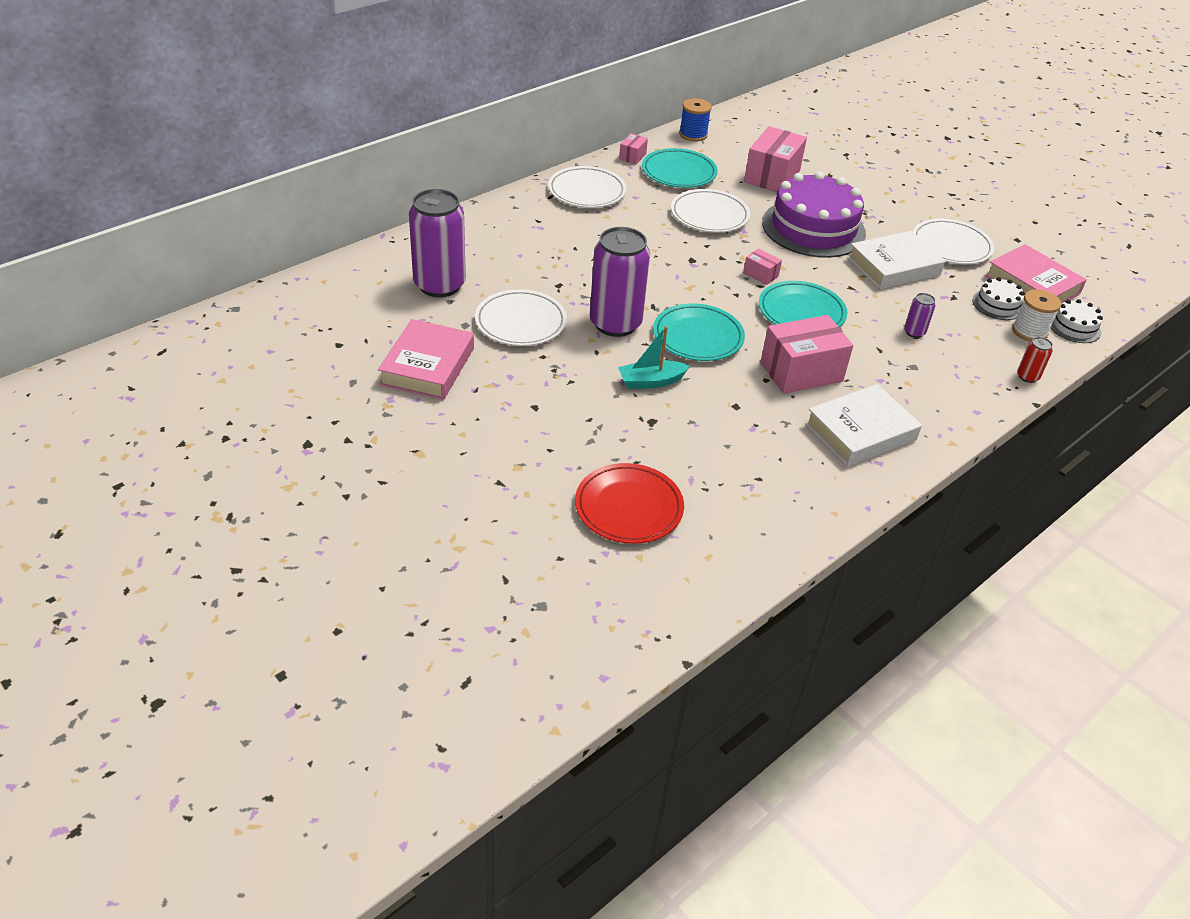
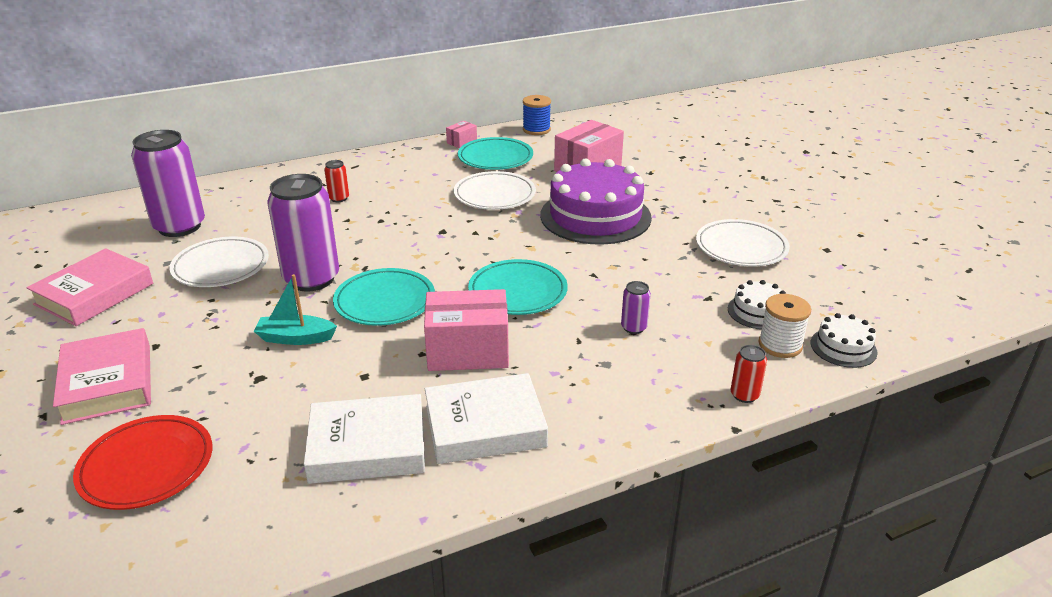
camera: 20 degrees right, 10 degrees down
white plate [548,166,627,208] -> none
pink box [743,248,782,285] -> none
white book [847,231,945,289] -> white book moved to [304,394,425,484]
pink book [985,244,1087,304] -> pink book moved to [53,328,151,425]
none -> red can [324,160,349,202]

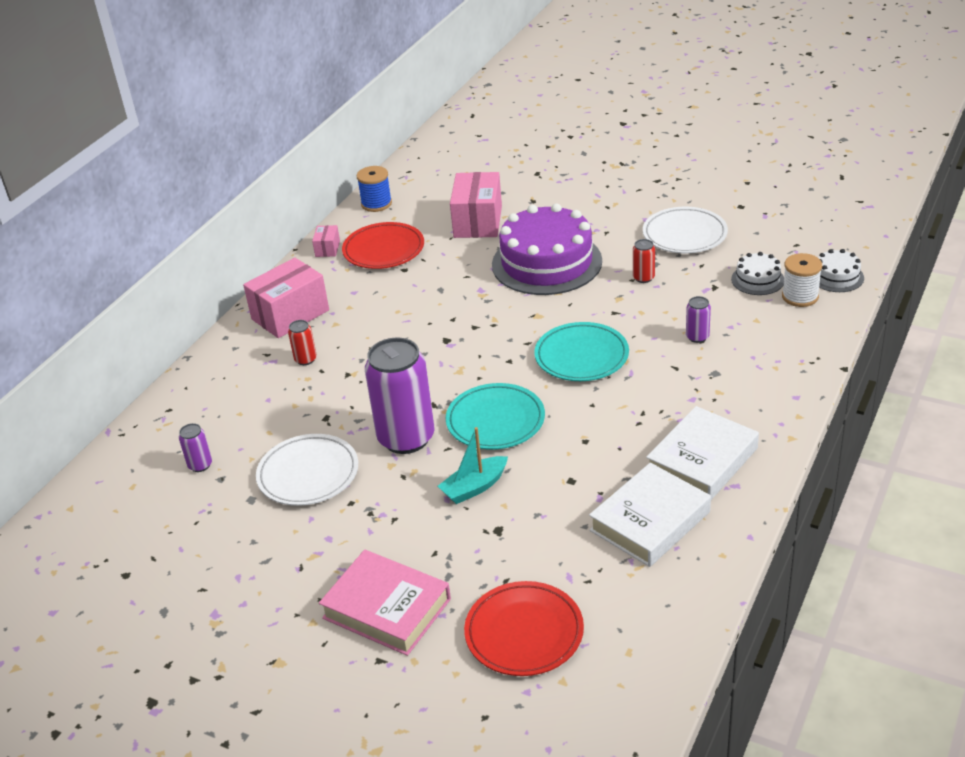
camera: 35 degrees left, 5 degrees up
pink book [27,248,153,326] -> none
purple can [131,130,205,237] -> purple can [179,423,212,472], size x0.43
pink box [424,289,509,371] -> pink box moved to [243,258,329,338]
white plate [454,171,536,210] -> none
turquoise plate [458,137,533,170] -> red plate [342,222,424,269]
red can [731,345,767,403] -> red can moved to [633,239,655,283]

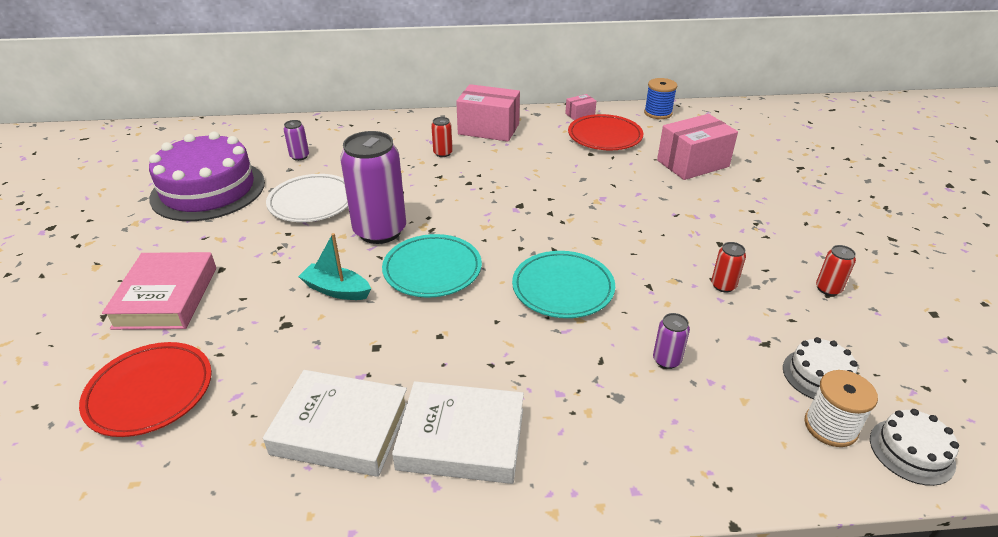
camera: 55 degrees right, 0 degrees up
purple cake [492,203,602,295] -> purple cake moved to [149,132,265,221]
white plate [643,207,728,253] -> red can [816,245,856,296]

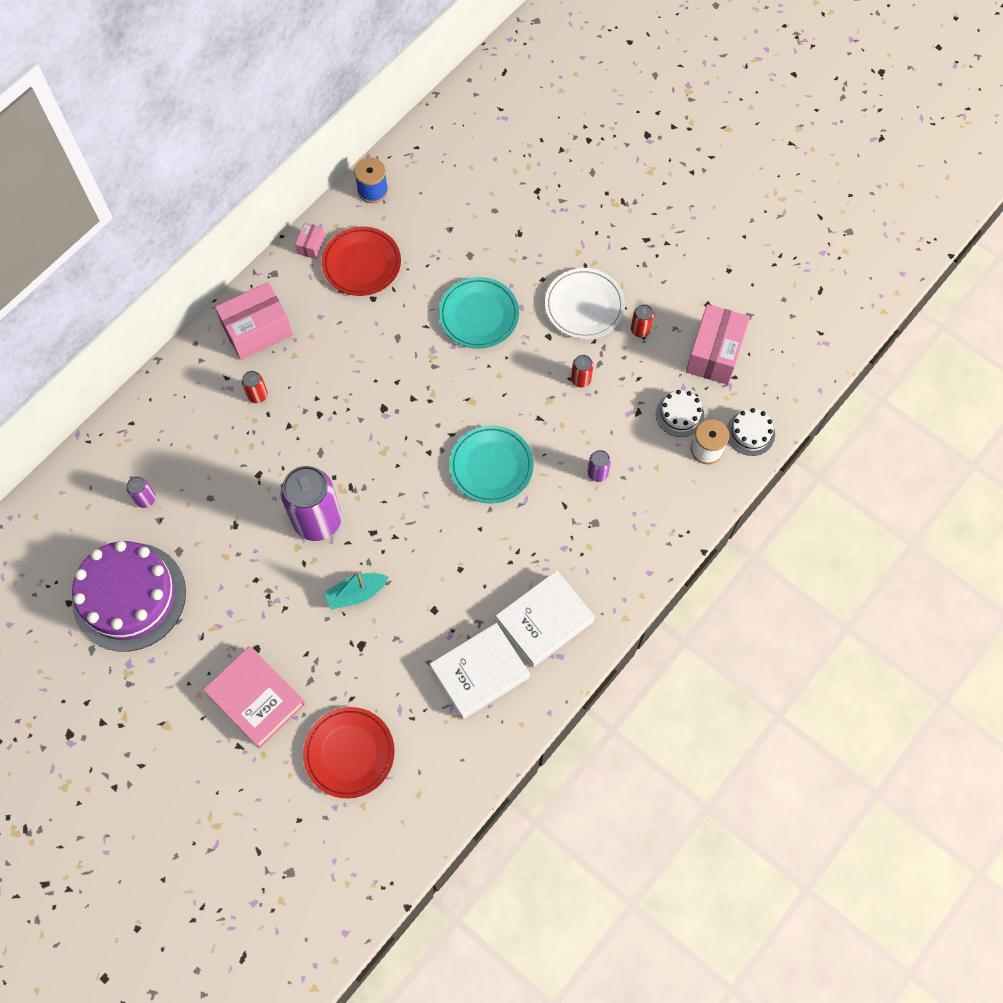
camera: 45 degrees left, 30 degrees up
white plate [266,174,348,222] -> white plate moved to [545,268,625,339]
turquoise plate [382,234,482,297] -> turquoise plate moved to [439,277,519,349]
pink box [657,114,738,180] -> pink box moved to [686,304,750,385]

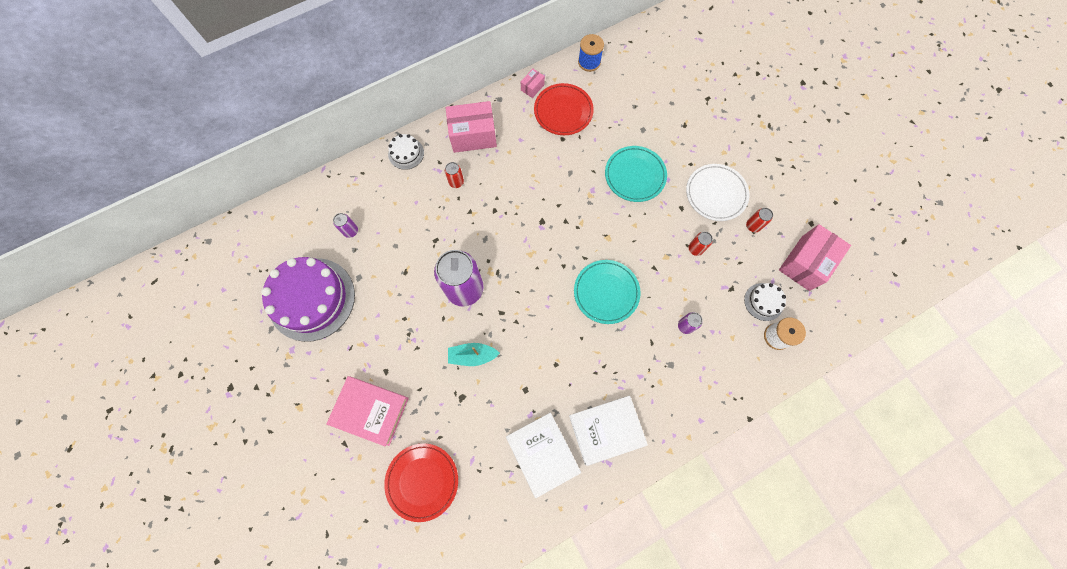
camera: 20 degrees right, 5 degrees up
pink book [203,646,305,749] -> pink book turned 45 degrees counterclockwise [327,376,409,446]
white book [430,623,530,719] -> white book turned 75 degrees clockwise [506,413,581,498]
white cake [727,408,775,456] -> white cake moved to [388,134,424,170]

